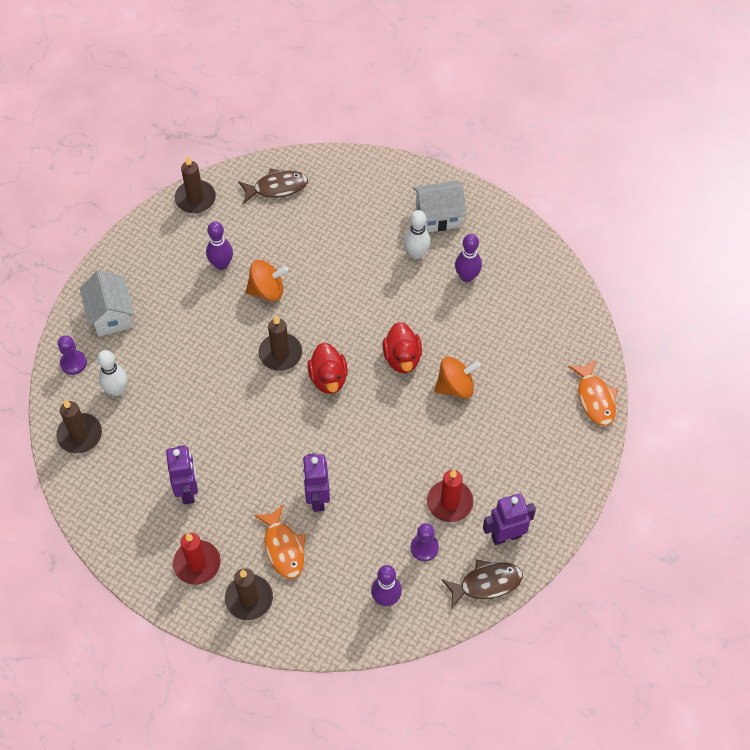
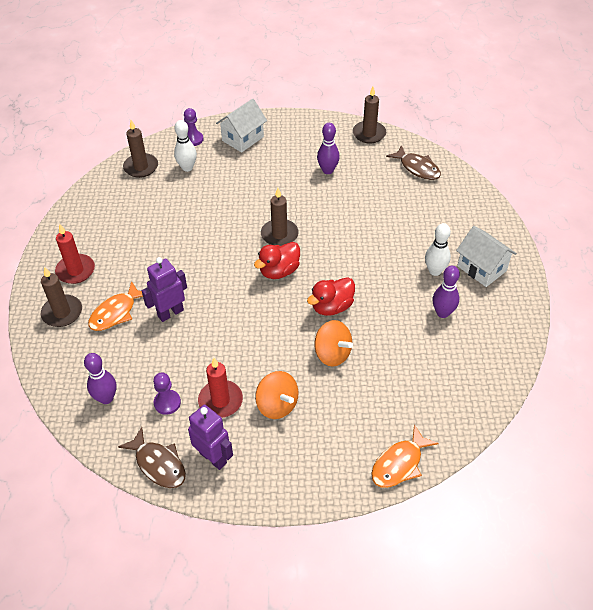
camera: 60 degrees right, 10 degrees down
purple robot [166,445,198,504] -> none
orange spinning top [246,260,288,301] -> orange spinning top moved to [255,371,299,419]

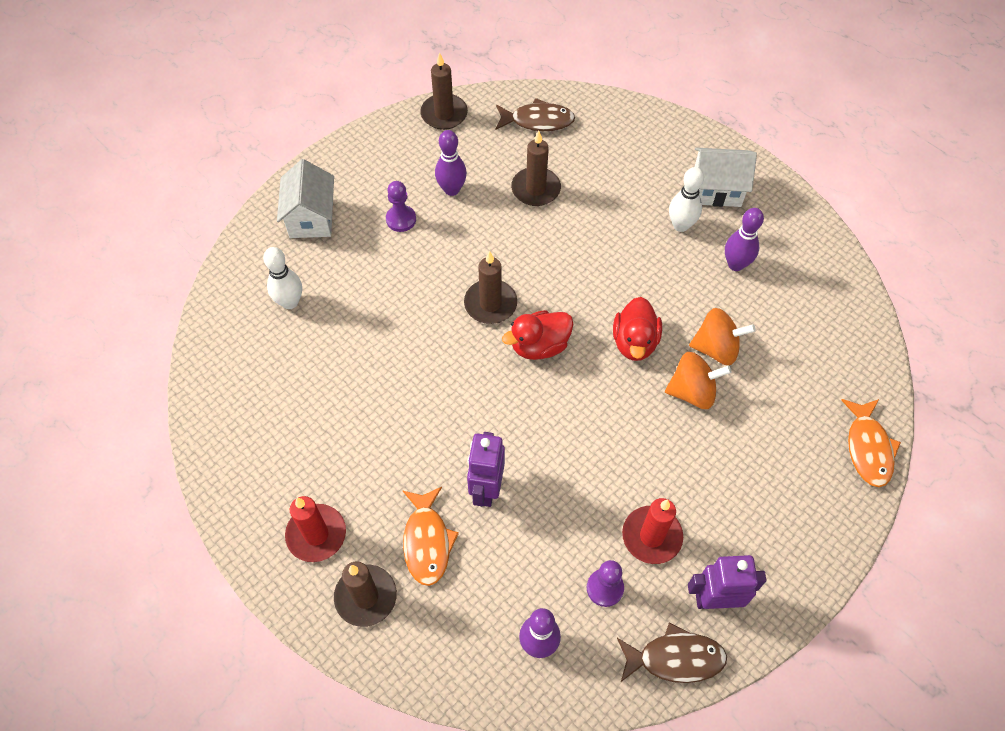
camera: 45 degrees left, 10 degrees up
brown candle [123,120,158,178] -> brown candle moved to [511,131,561,206]
purple pawn [184,108,203,146] -> purple pawn moved to [386,181,416,232]
red duck [254,242,300,279] -> red duck turned 60 degrees clockwise [502,310,573,360]
orange spinning top [255,371,299,419] -> orange spinning top moved to [689,308,756,365]

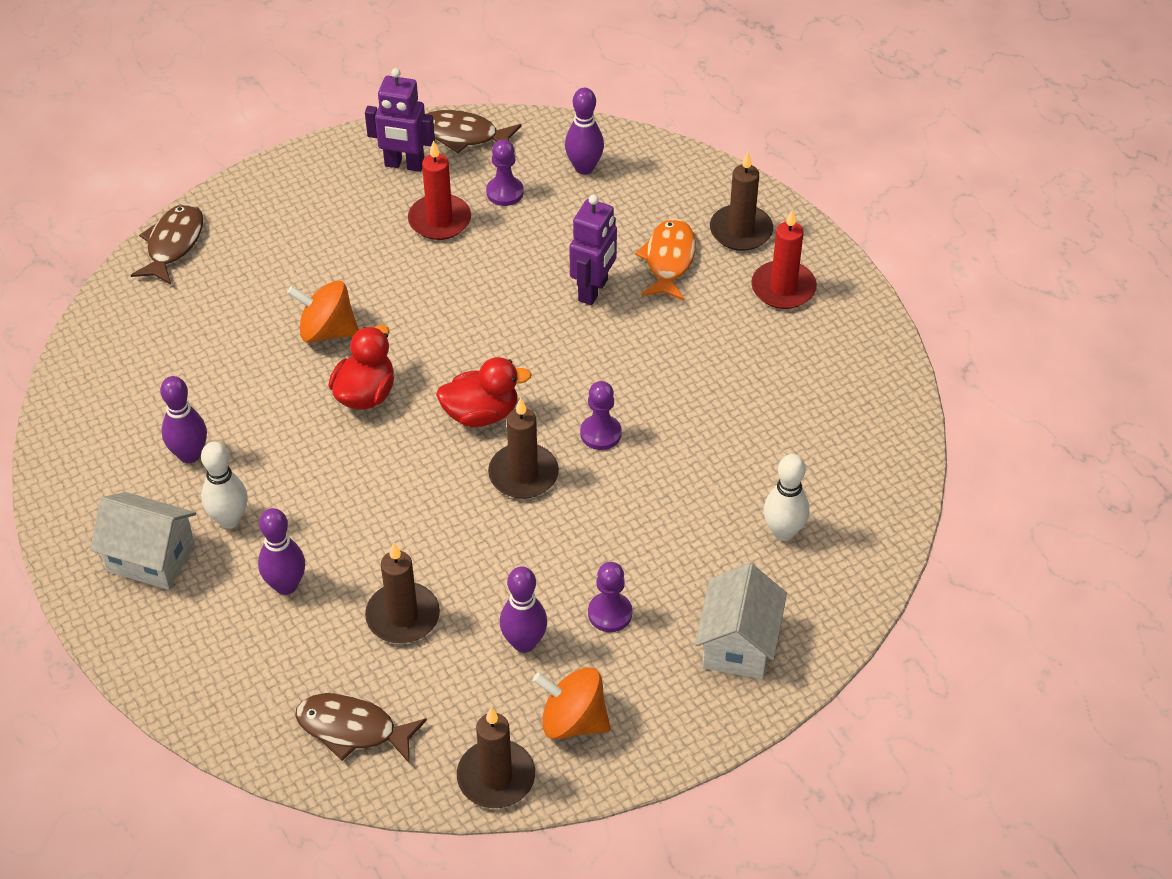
camera: 165 degrees left, 10 degrees down
orange spinning top [689,308,756,365] -> orange spinning top moved to [533,667,611,739]
orange fish [841,399,901,487] -> brown fish [131,204,203,285]
none -> purple bowling pin [258,508,305,595]
none -> purple pawn [580,381,622,450]

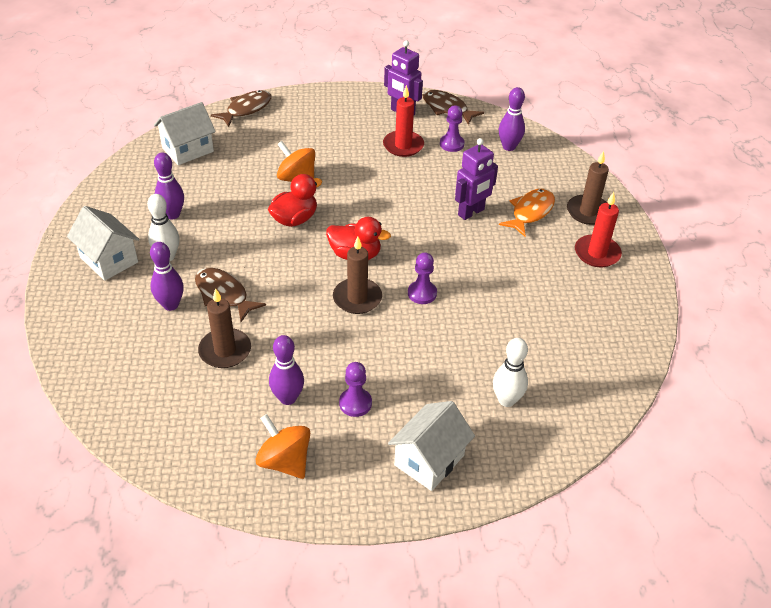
camera: 25 degrees right, 5 degrees down
brown fish [295,693,427,764] -> brown fish moved to [195,268,266,322]
brown candle [457,707,535,808] -> none
none -> white house [154,102,216,165]

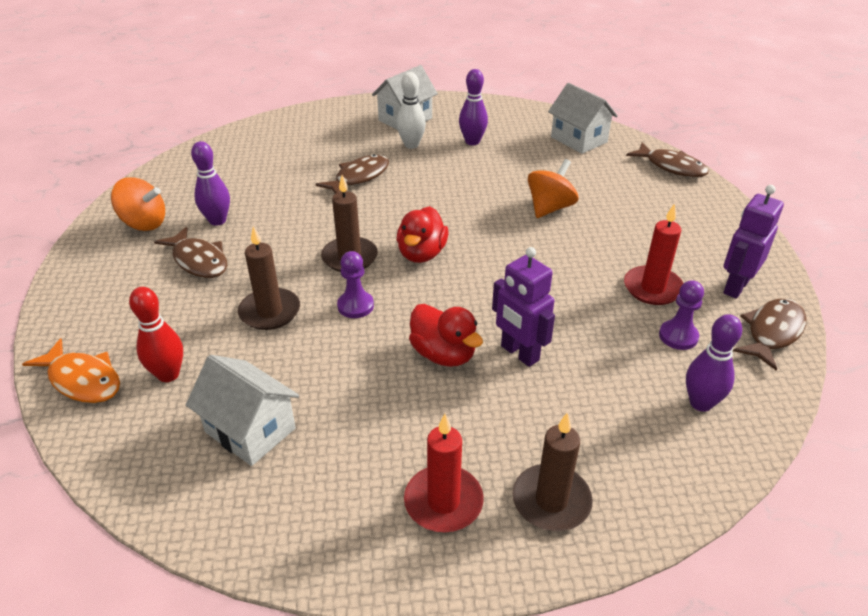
camera: 90 degrees right, 5 degrees down
purple bowling pin [150,242,184,311] -> none
brown candle [198,288,251,368] -> brown candle moved to [238,226,300,330]
orange spinning top [256,414,310,479] -> orange spinning top turned 60 degrees clockwise [111,177,165,231]
red duck [268,174,322,227] -> red duck moved to [409,304,483,367]
purple pawn [339,362,372,417] -> brown fish [154,227,227,278]
white house [388,401,475,491] -> white house moved to [186,355,299,466]
white bowling pin [493,338,528,407] -> red bowling pin [129,287,183,382]
orange fish [499,189,555,237] -> orange fish moved to [22,338,120,403]

